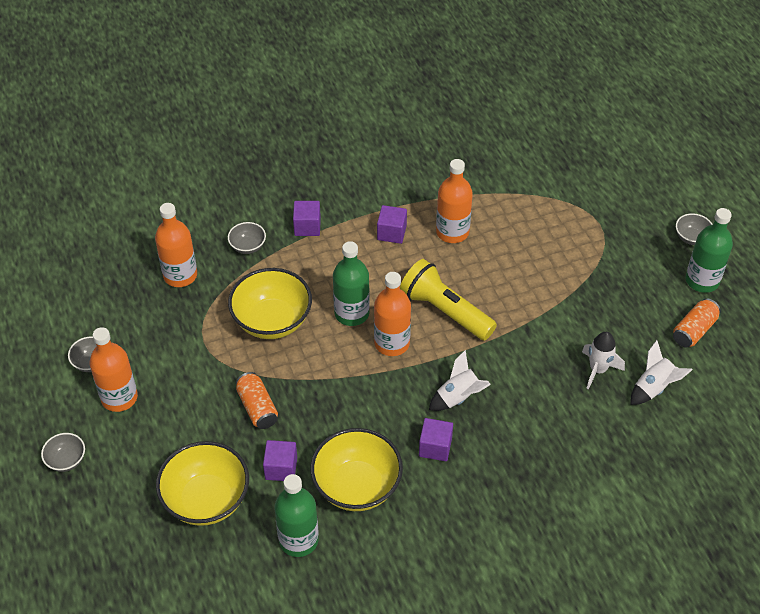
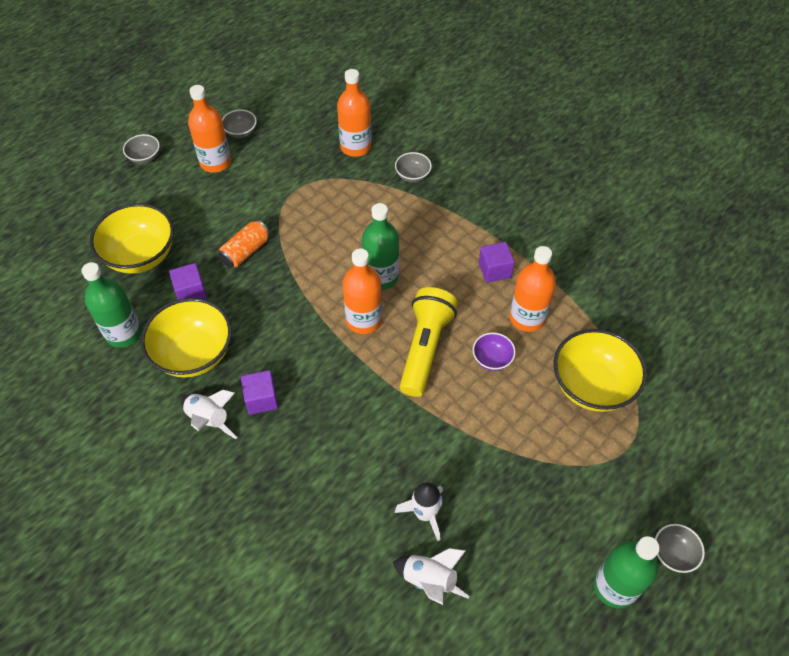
camera: 65 degrees right, 5 degrees up
yellow bowl [228,268,312,339] -> yellow bowl moved to [554,329,647,412]
purple cube [293,201,321,236] -> none
white rocket [429,350,491,411] -> white rocket moved to [181,390,237,439]
orange can [673,298,721,348] -> none
none -> purple bowl [473,333,516,371]

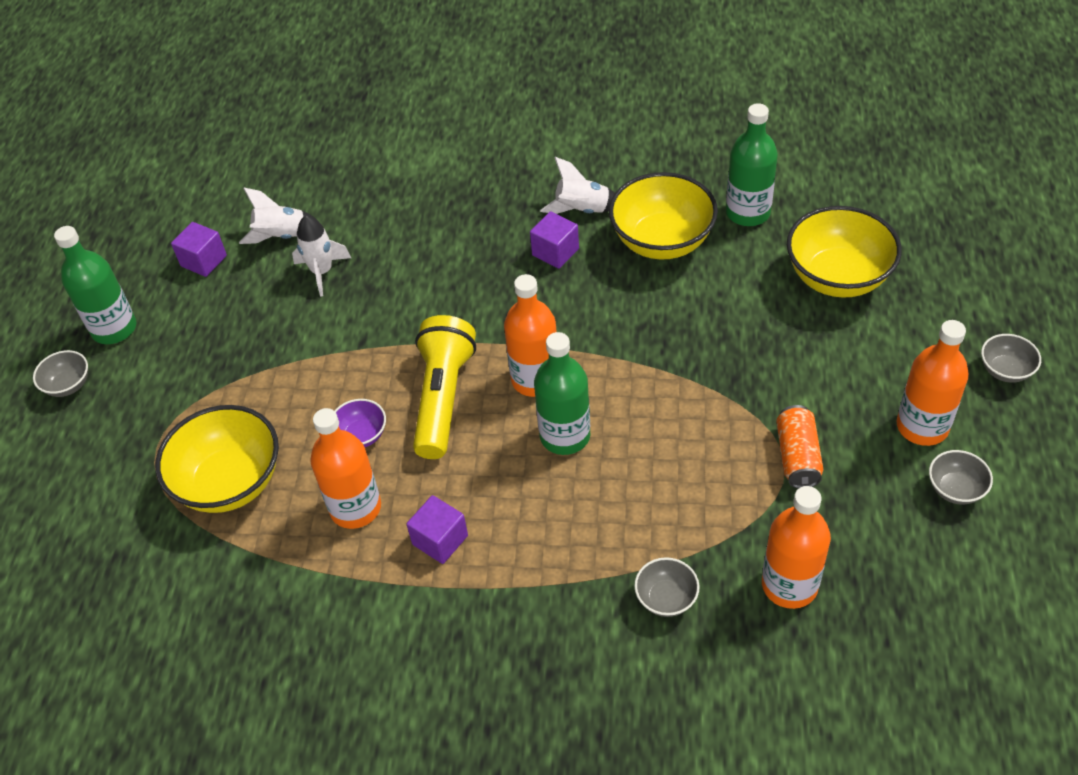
camera: 145 degrees right, 5 degrees down
purple cube [169,263,207,300] -> purple cube moved to [171,222,227,277]
orange can [218,220,270,268] -> orange can moved to [776,405,823,488]
yellow flashlight [400,287,458,397] -> yellow flashlight turned 150 degrees counterclockwise [413,315,476,459]

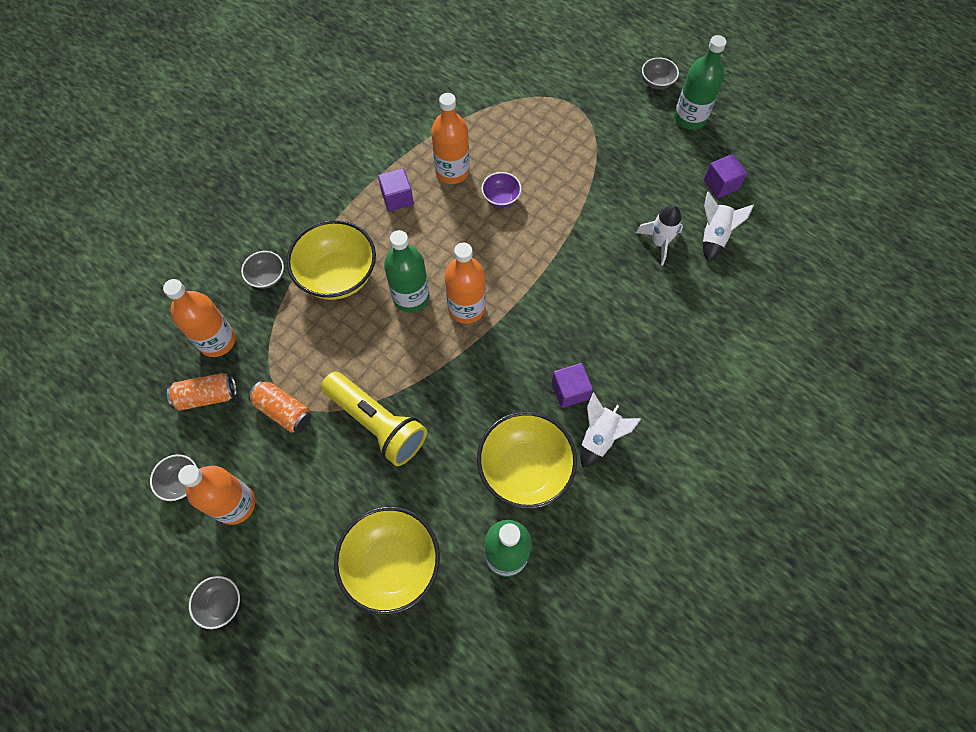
camera: 120 degrees right, 15 degrees up
yellow bowl [155,405,279,513] -> yellow bowl moved to [287,220,376,300]
yellow flashlight [413,315,476,459] -> yellow flashlight moved to [321,372,427,466]
none -> orange can [167,373,237,411]

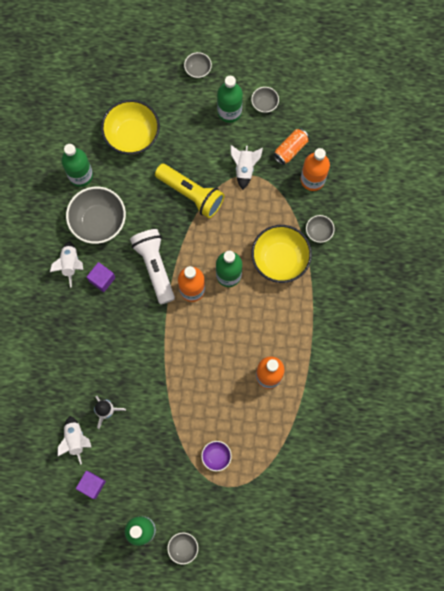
camera: 145 degrees right, 10 degrees up
orange bottle [178,465,255,525] -> green bottle [217,76,243,123]
orange can [248,380,311,433] -> white rocket [230,145,263,190]
yellow flashlight [321,372,427,466] -> yellow flashlight turned 150 degrees counterclockwise [155,164,225,218]
purple cube [378,168,414,212] -> none
yellow bowl [477,412,577,509] -> grey bowl [66,187,126,244]
purple bowl [482,172,521,207] -> purple bowl moved to [201,441,232,471]
none -> white flashlight [130,229,175,304]

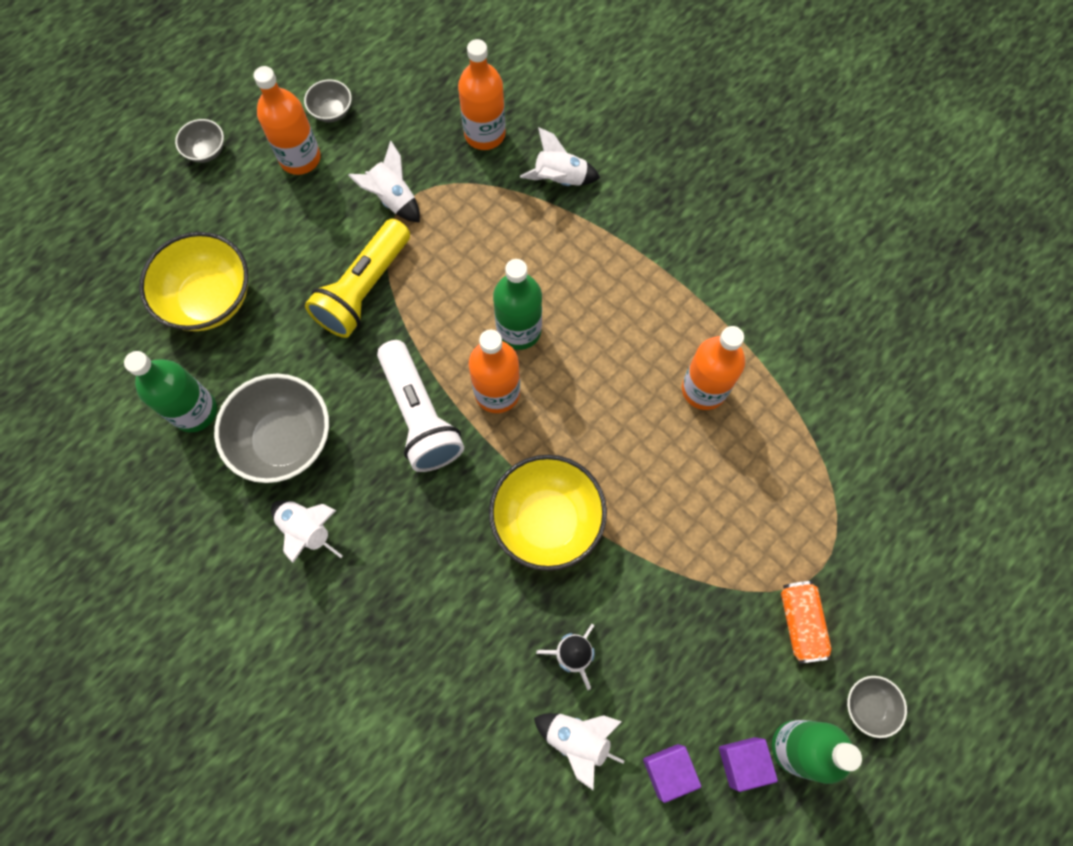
camera: 50 degrees left, 5 degrees down
purple cube [87,262,115,292] -> purple cube moved to [719,737,778,792]
white flashlight [130,229,175,304] -> white flashlight turned 135 degrees counterclockwise [377,340,464,472]
yellow flashlight [155,164,225,218] -> yellow flashlight turned 135 degrees clockwise [305,219,410,338]
purple bowl [201,441,232,471] -> none
green bottle [217,76,243,123] -> orange bottle [254,66,321,175]
yellow bowl [251,225,312,283] -> yellow bowl moved to [489,455,607,571]
orange can [273,128,309,165] -> orange can moved to [781,581,832,664]
grey bowl [306,215,335,243] -> white rocket [520,127,600,186]

